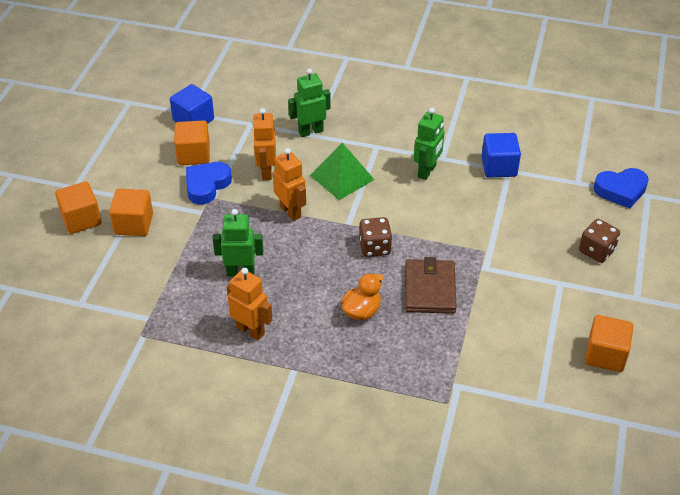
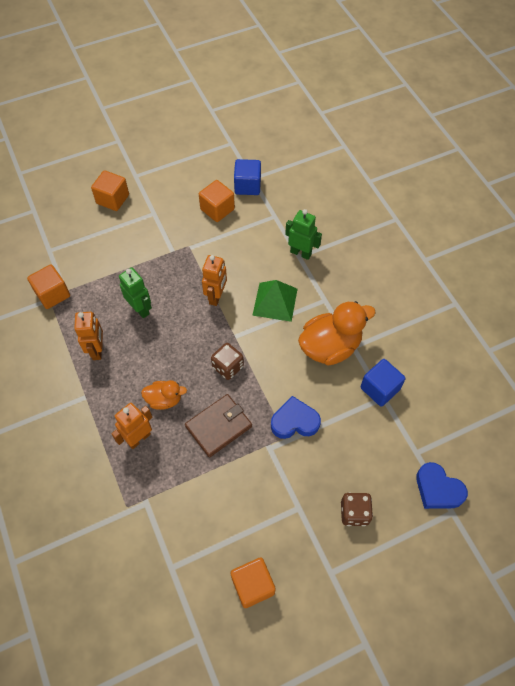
camera: 50 degrees right, 15 degrees up
orange cube [109,189,153,236] -> orange cube moved to [27,264,70,309]
blue heart [186,162,232,204] -> blue heart moved to [271,396,321,439]
orange robot [252,108,276,180] -> orange robot moved to [111,403,153,449]
green robot [414,108,445,180] -> orange duck [298,301,376,366]

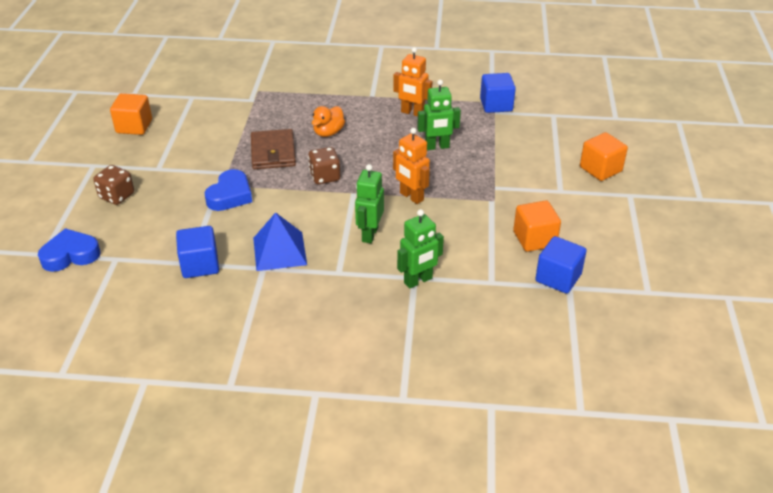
camera: 120 degrees right, 20 degrees down
orange cube [27,264,70,309] -> blue cube [480,73,516,113]
orange robot [111,403,153,449] -> none
green pyramid [252,280,298,322] -> green robot [355,164,384,243]
orange duck [298,301,376,366] -> blue pyramid [253,212,307,271]

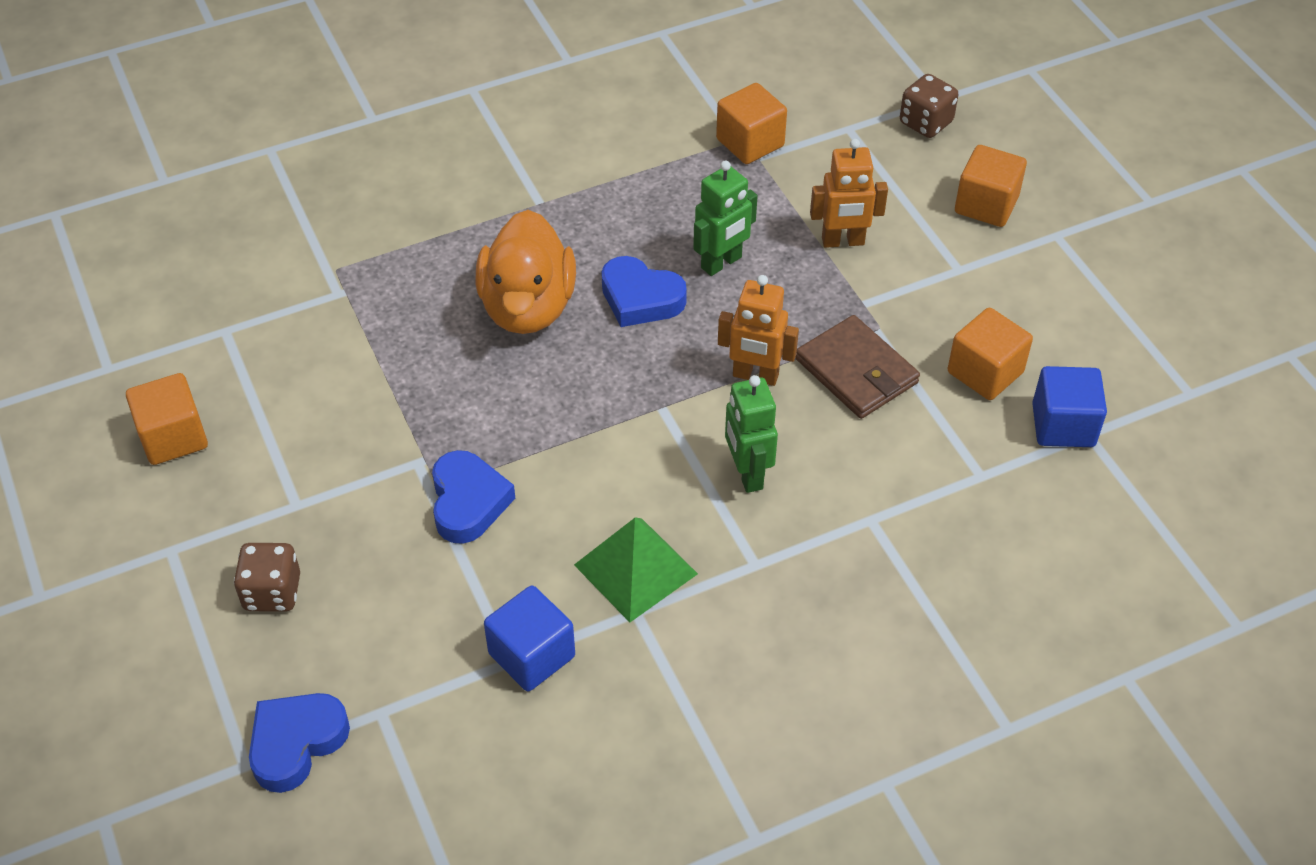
camera: 30 degrees left, 10 degrees up
brown wallet [251,129,296,169] -> brown wallet moved to [796,315,920,419]
blue pyramid [253,212,307,271] -> green pyramid [574,518,698,622]
brown dice [308,147,340,184] -> brown dice moved to [900,74,958,138]
orange duck [312,106,345,137] -> orange duck [475,210,576,334], size x1.84
orange robot [393,47,433,117] -> orange robot moved to [810,139,888,248]
green robot [397,209,444,289] -> none
blue cube [480,73,516,113] -> orange cube [716,83,787,164]
none -> blue heart [601,256,687,327]

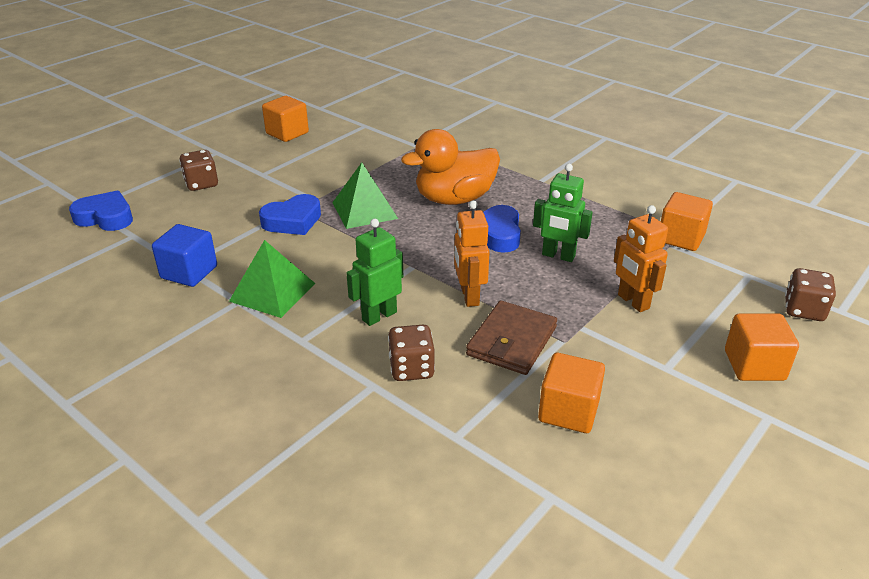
camera: 65 degrees right, 15 degrees down
blue cube [1032,366,1107,447] -> none
none -> green pyramid [332,162,398,229]
none -> brown dice [388,325,435,381]

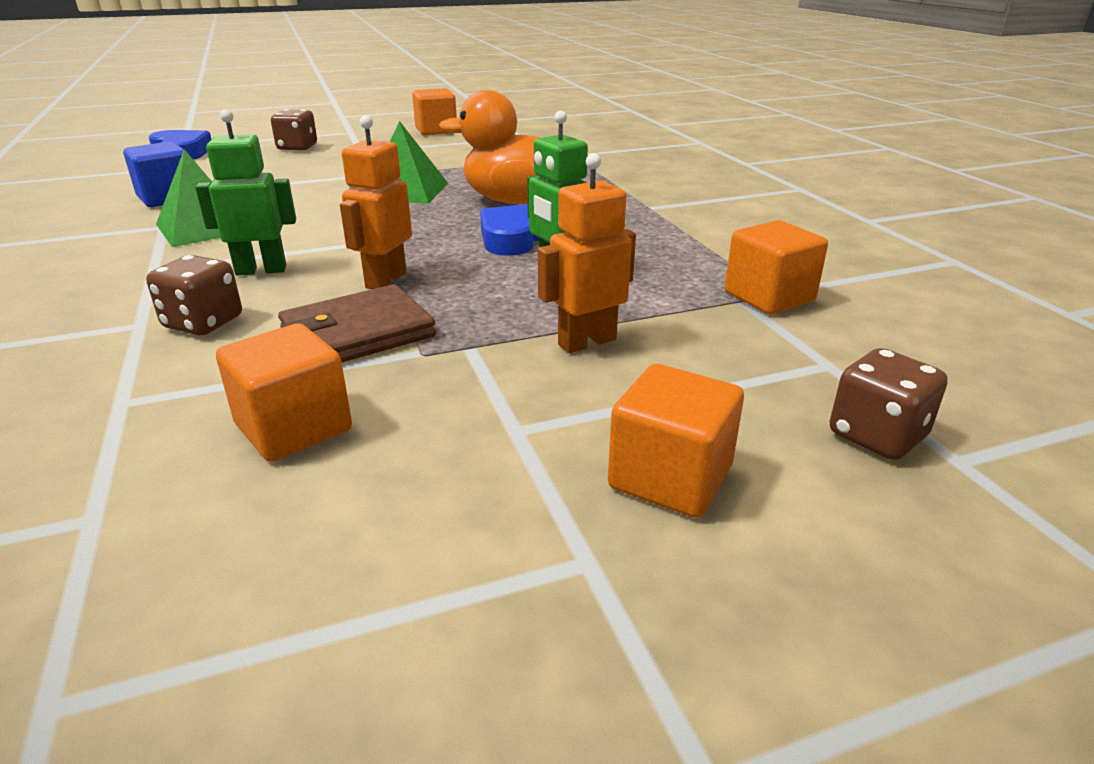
camera: 30 degrees right, 5 degrees down
blue heart [259,194,321,235] -> none
orange robot [614,205,668,312] -> orange robot turned 60 degrees clockwise [538,153,636,353]

